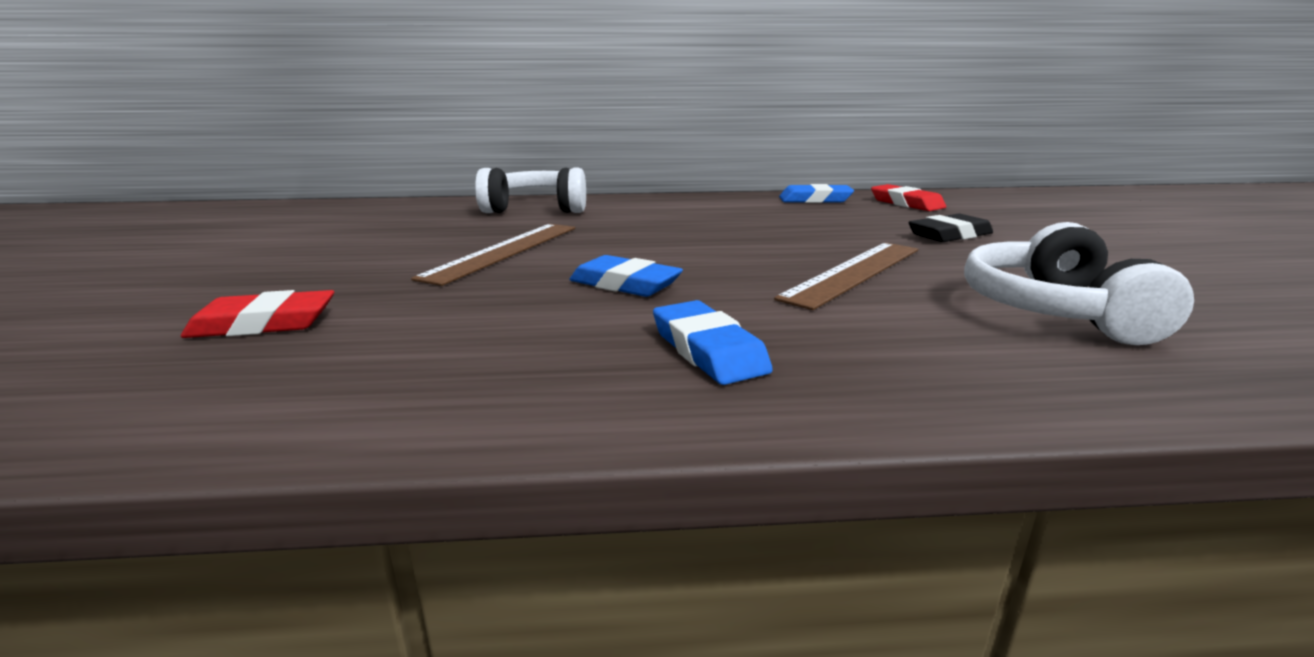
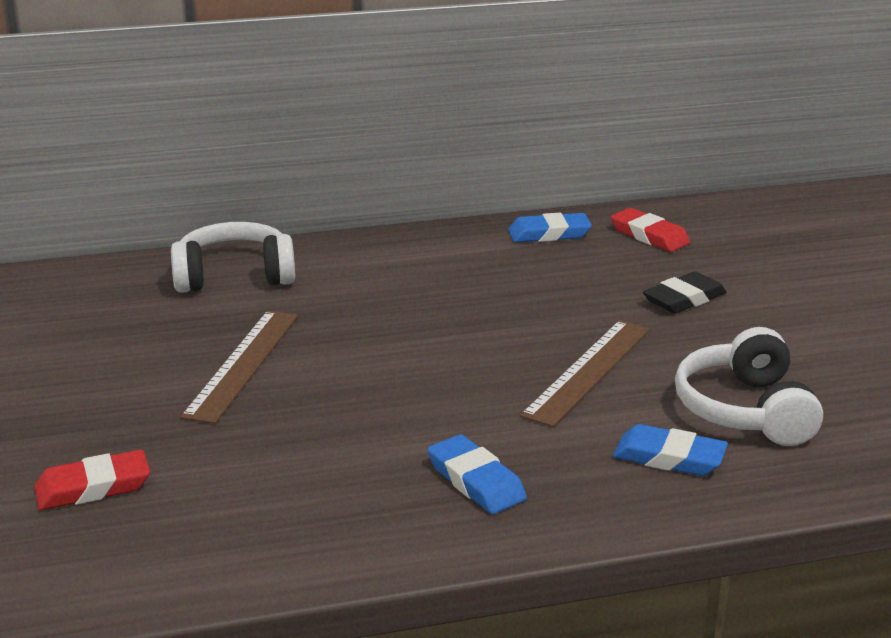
camera: 10 degrees left, 5 degrees up
blue eraser [570,255,683,297] -> blue eraser moved to [613,424,728,476]

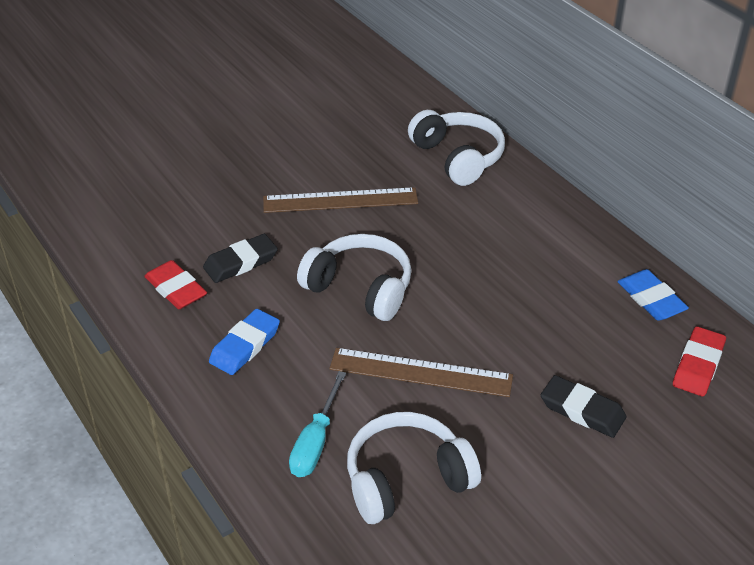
camera: 70 degrees right, 15 degrees up
red eraser [34,449,150,510] -> red eraser moved to [144,260,207,309]
blue eraser [613,424,728,476] -> turquoise screwdriver [289,371,346,477]
none -> black eraser [203,234,278,283]
none -> white headphones [297,234,411,321]

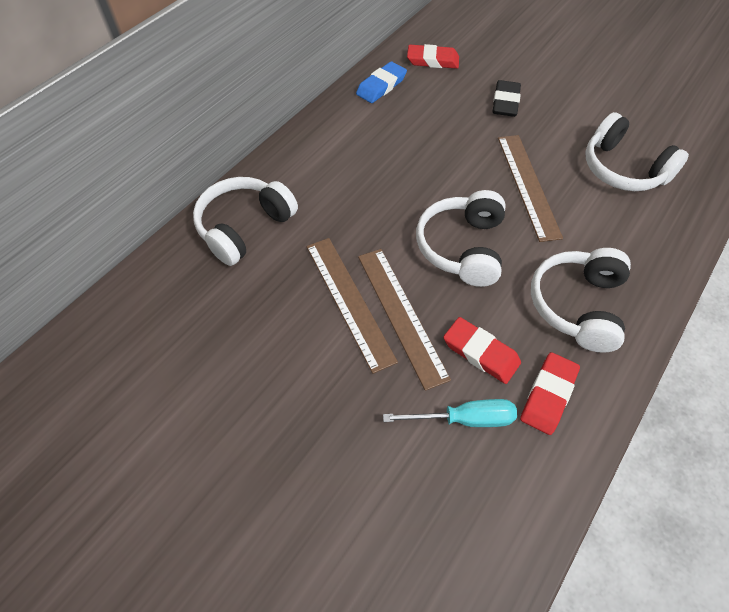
camera: 110 degrees left, 15 degrees up
black eraser [203,234,278,283] -> red eraser [443,317,521,384]
blue eraser [209,309,280,375] -> white headphones [531,248,631,353]
turquoise screwdriver [289,371,346,477] -> turquoise screwdriver moved to [383,399,517,427]
none -> brown ruler [358,249,451,391]

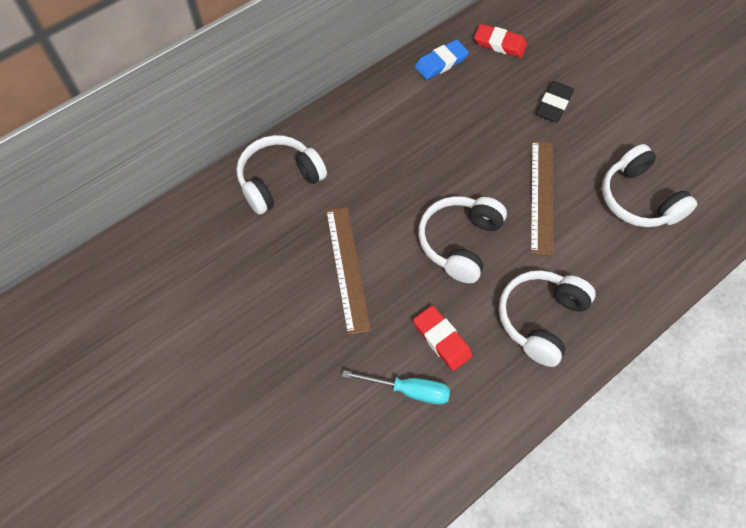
camera: 15 degrees right, 5 degrees up
brown ruler [358,249,451,391] -> none
red eraser [520,352,580,435] -> none

